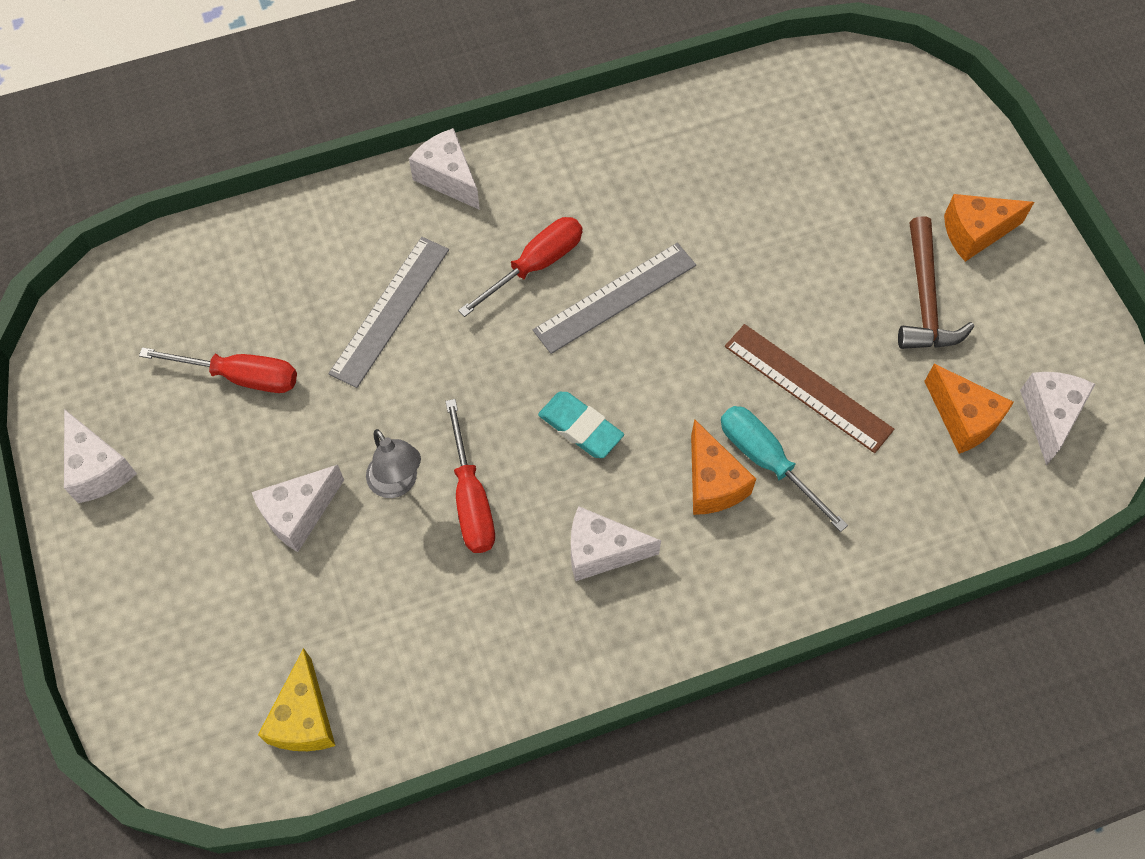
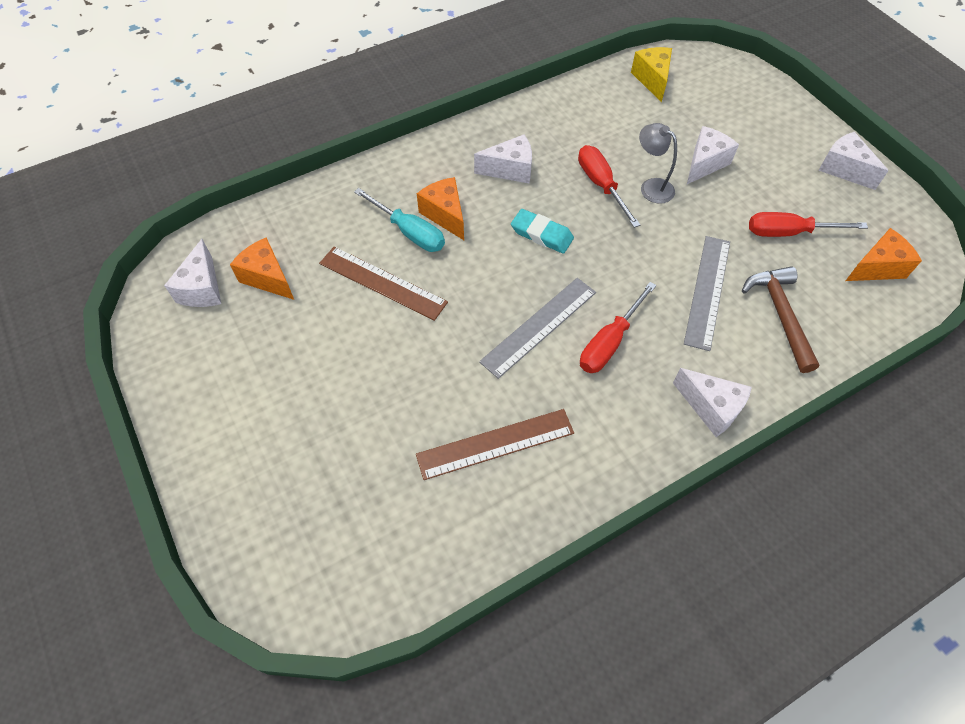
camera: 170 degrees right, 5 degrees down
brown hammer [898,216,974,349] -> brown hammer moved to [742,266,820,373]
orange cheese [944,194,1034,262] -> orange cheese moved to [846,228,922,281]
none -> brown ruler [416,409,574,480]

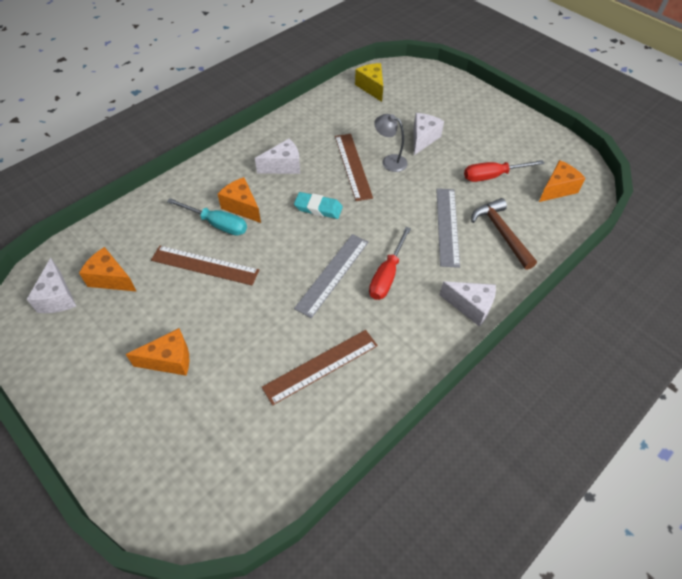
camera: 15 degrees left, 5 degrees down
red screwdriver [578,145,640,228] -> brown ruler [335,134,373,201]
white cheese [819,132,888,190] -> none
none -> orange cheese [126,328,189,376]

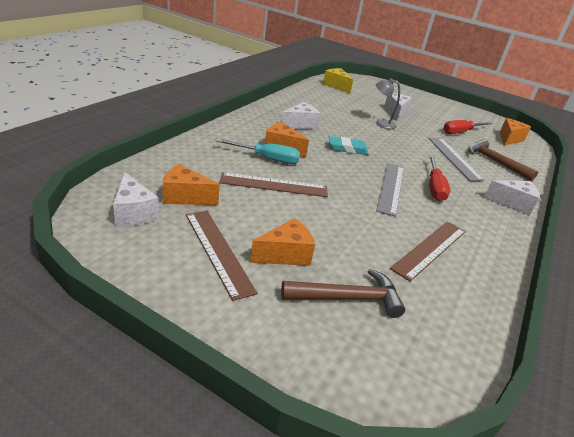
camera: 20 degrees left, 20 degrees down
brown ruler [335,134,373,201] -> brown ruler moved to [186,211,258,301]
none -> brown hammer [281,269,405,318]

